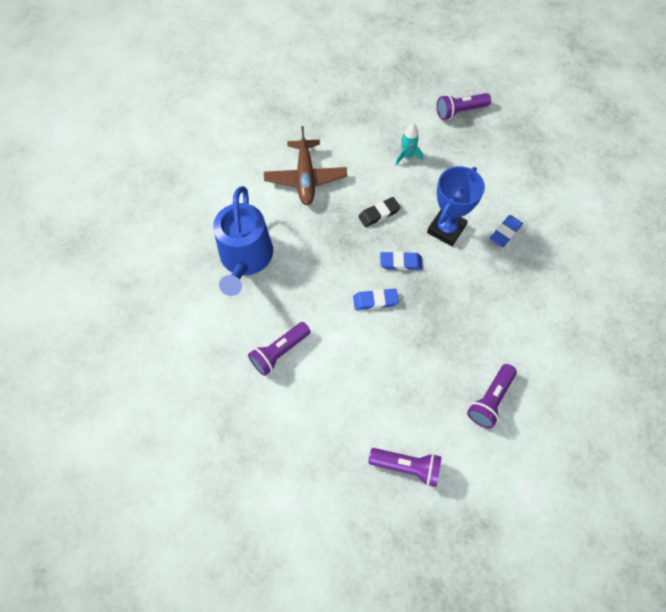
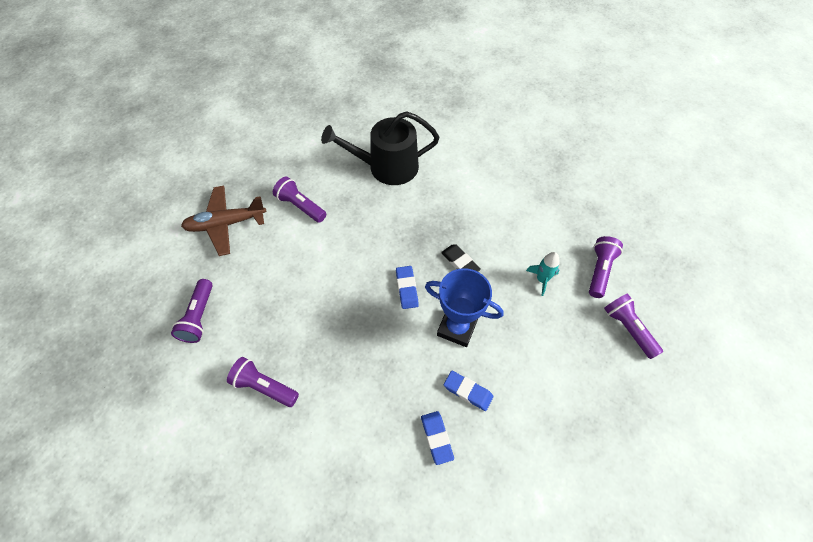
camera: 80 degrees right, 5 degrees down
blue watering can [213,186,273,296] -> black watering can [321,111,440,185]
brown plane [264,126,347,205] -> brown plane moved to [181,186,266,256]
blue eraser [353,289,399,310] -> blue eraser moved to [421,411,454,465]
none -> purple flashlight [589,236,623,298]

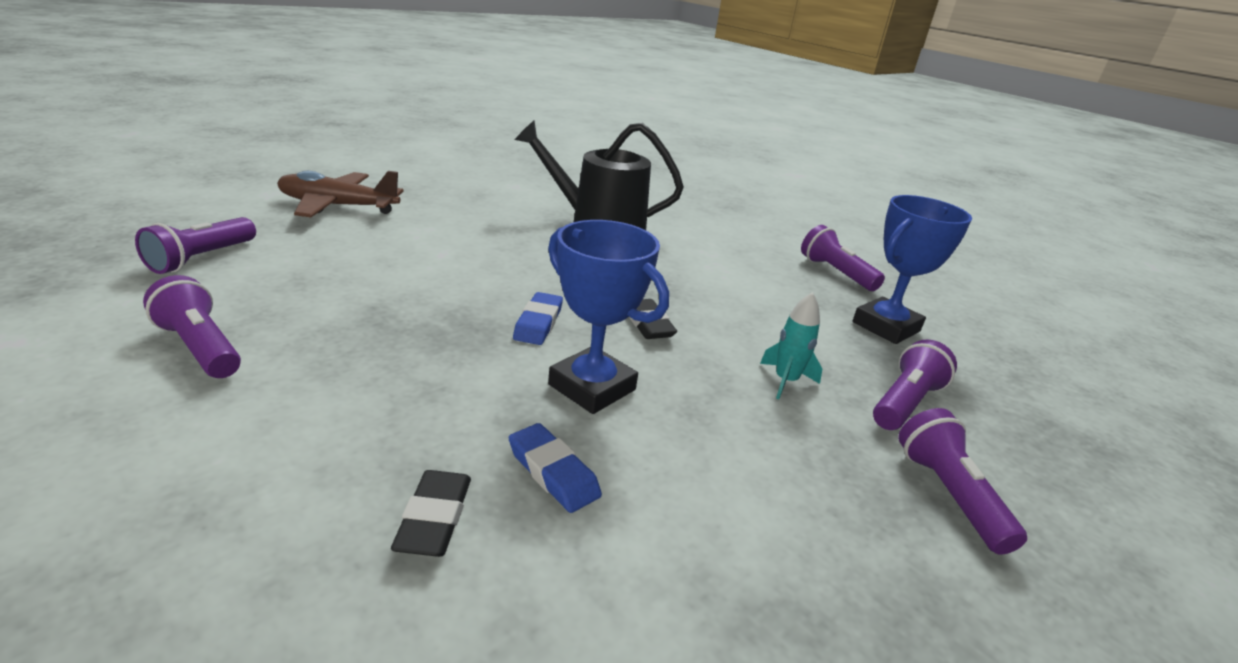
camera: 15 degrees right, 30 degrees down
purple flashlight [273,177,326,223] -> purple flashlight moved to [801,225,885,291]
blue eraser [421,411,454,465] -> black eraser [391,470,471,557]
none -> blue trophy [853,195,972,344]

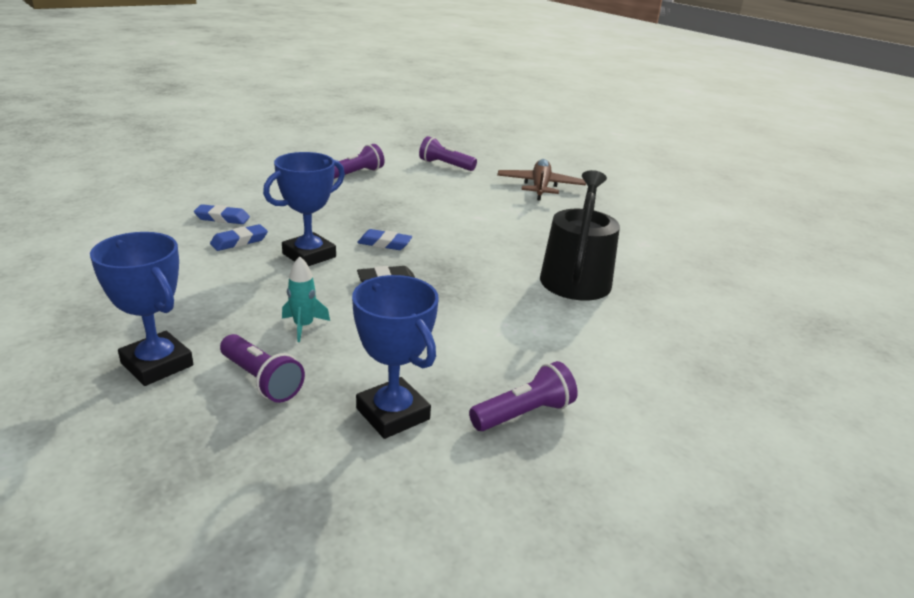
camera: 95 degrees right, 0 degrees up
black eraser [391,470,471,557] -> blue eraser [194,204,250,224]
purple flashlight [898,408,1027,555] -> blue trophy [90,232,193,386]

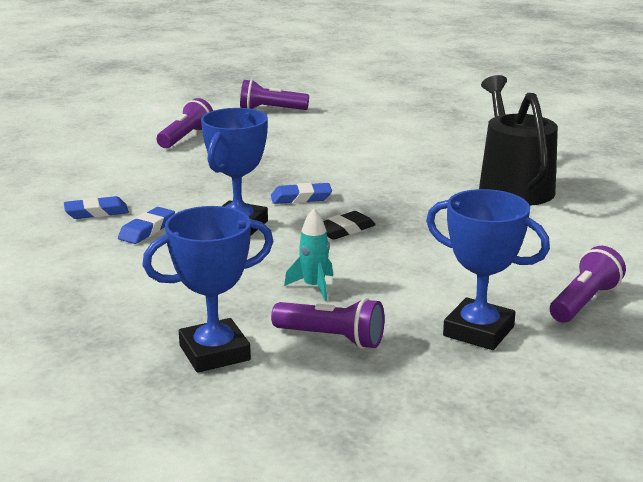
camera: 20 degrees left, 5 degrees down
blue trophy [90,232,193,386] -> blue trophy turned 45 degrees counterclockwise [142,206,274,373]
brown plane [497,159,586,201] -> none

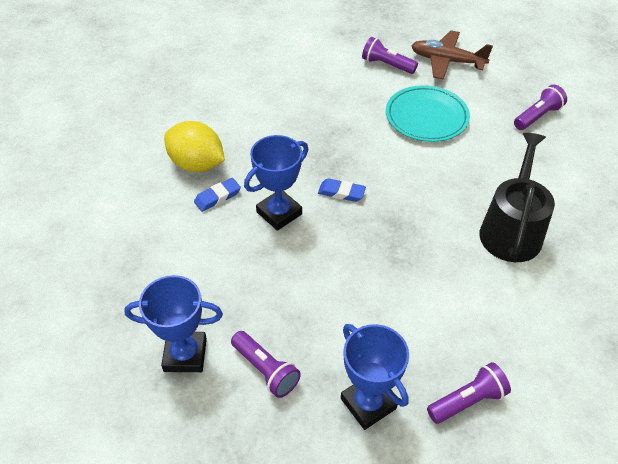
camera: 25 degrees right, 25 degrees up
blue eraser [64,196,129,219] -> yellow lemon [164,121,225,172]
purple flashlight [157,98,213,148] -> purple flashlight moved to [514,85,567,130]
turquoise rocket [284,208,333,301] -> none
black eraser [323,211,376,240] -> none
none -> turquoise plate [386,85,470,142]
none -> brown plane [412,30,493,79]

